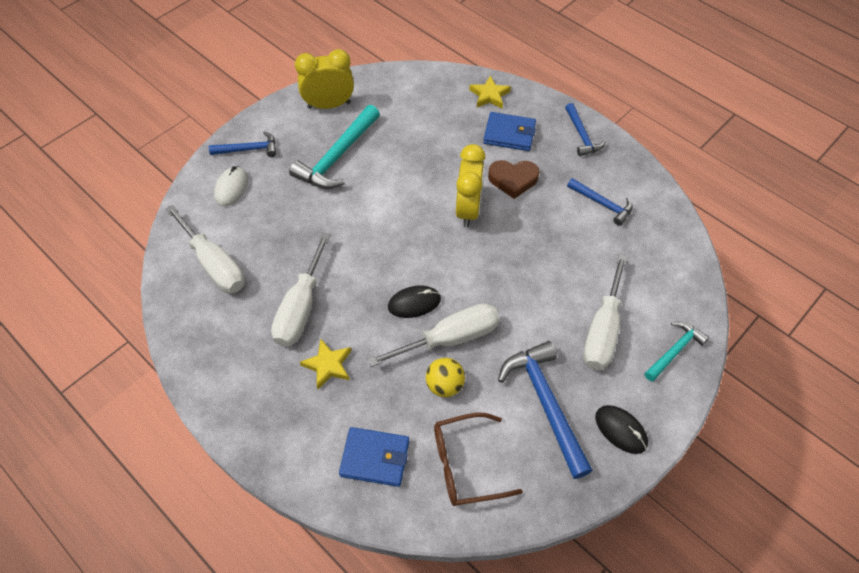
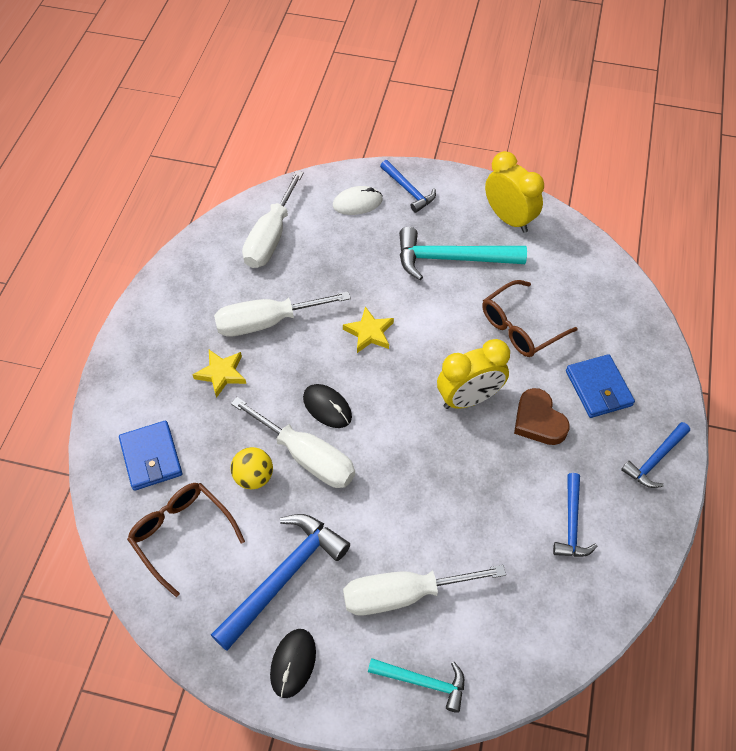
camera: 60 degrees right, 0 degrees up
yellow star [469,75,511,109] -> yellow star moved to [343,306,394,353]
none -> brown glasses [482,280,578,357]

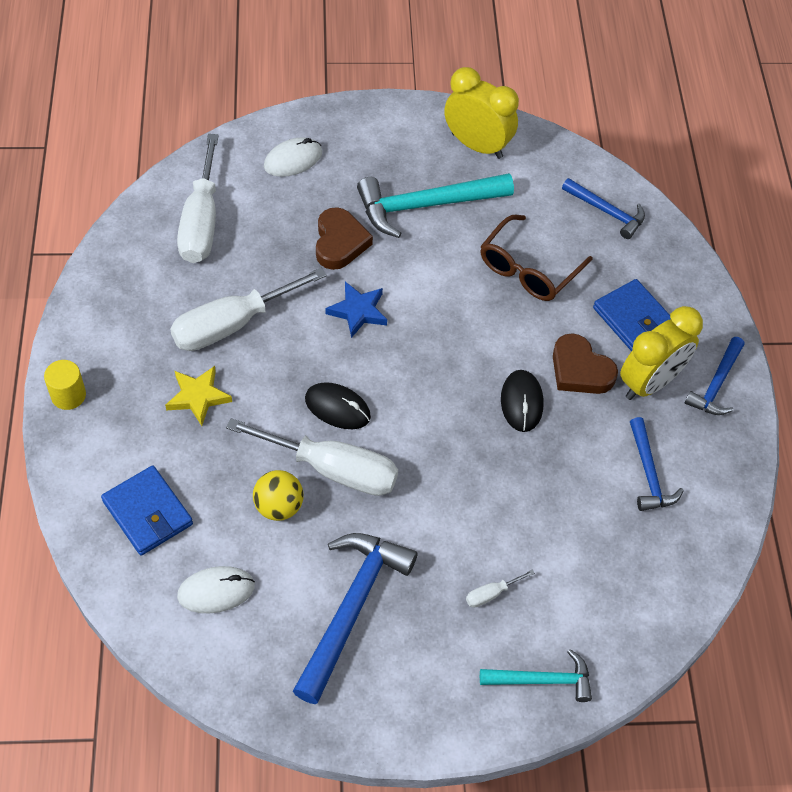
camera: 20 degrees left, 0 degrees up
brown glasses [127,483,245,597] -> white mouse [177,566,255,613]
black mouse [270,629,316,698] -> black mouse moved to [501,370,544,432]
yellow star [343,306,394,353] -> blue star [325,282,387,338]
white screwdriver [343,565,506,615] -> white screwdriver [466,569,535,608], size x0.40
blue hammer [380,160,436,213] -> blue hammer moved to [562,178,645,239]
yellow clock [437,339,510,409] -> yellow clock moved to [620,306,703,400]
none -> yellow cylinder [44,360,86,410]
none -> brown heart [316,207,373,270]

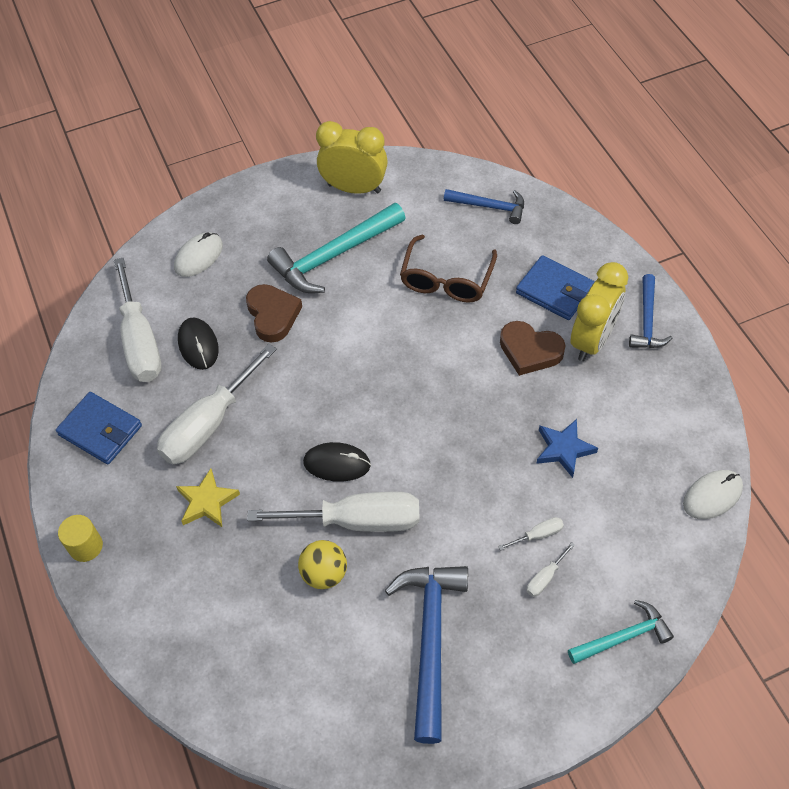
camera: 15 degrees left, 0 degrees up
blue wallet [101,466,193,556] -> blue wallet moved to [56,392,142,465]
white mouse [177,566,255,613] -> white mouse moved to [683,470,743,519]
blue star [325,282,387,338] -> blue star moved to [536,419,598,478]
black mouse [501,370,544,432] -> black mouse moved to [178,317,219,370]
blue hammer [630,417,684,511] -> none
none -> white screwdriver [498,517,564,551]

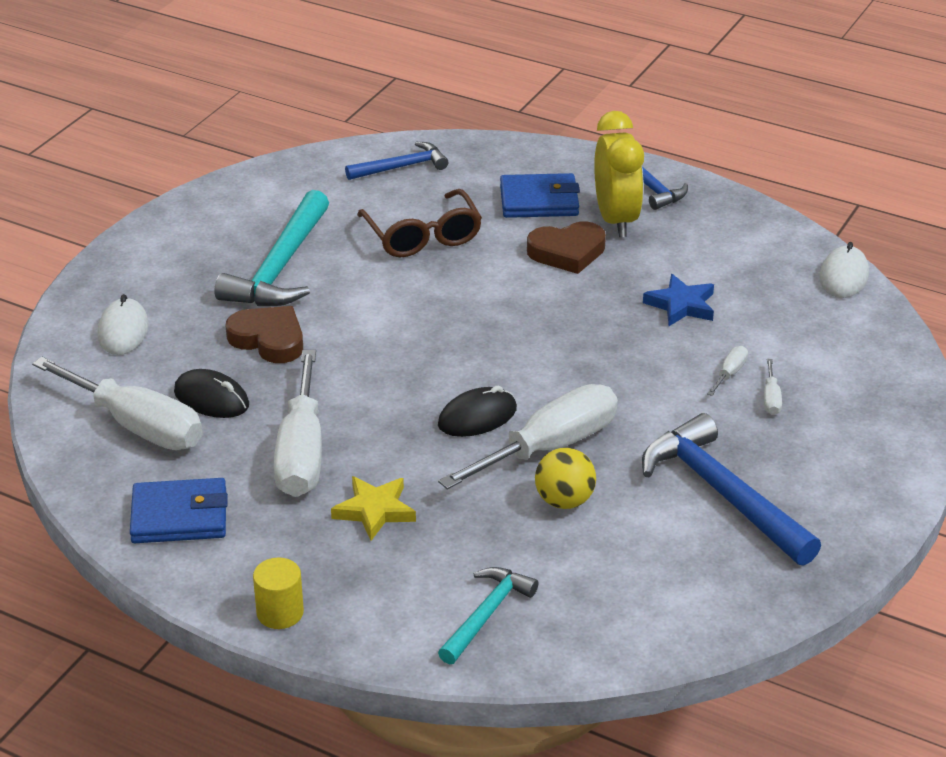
camera: 40 degrees left, 20 degrees down
yellow clock [316,121,388,194] -> none
turquoise hammer [568,600,674,664] -> turquoise hammer moved to [438,567,539,664]

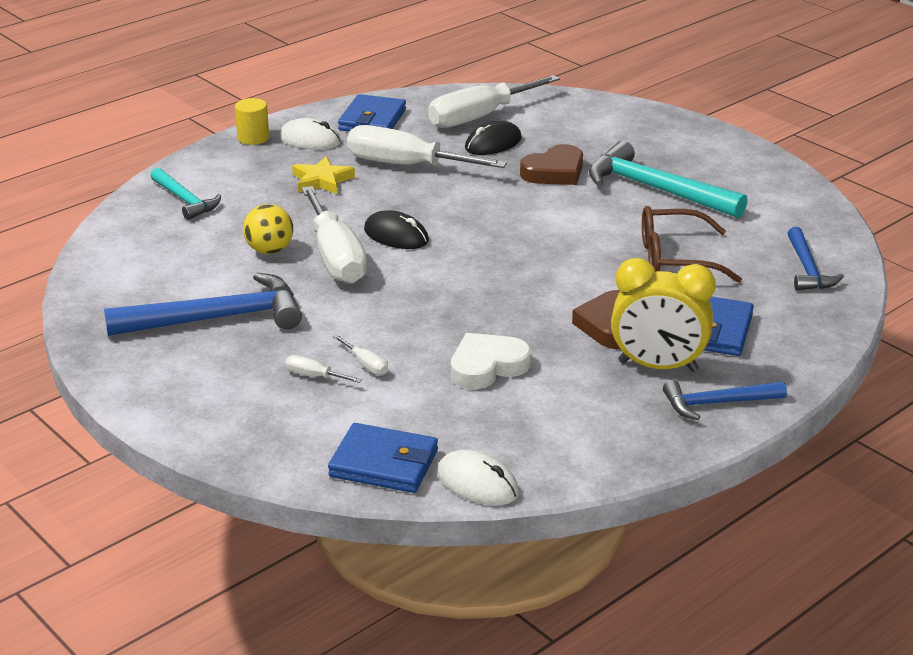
camera: 110 degrees right, 5 degrees down
white mouse [98,294,149,355] -> white mouse moved to [279,118,341,150]
black mouse [438,385,517,437] -> black mouse turned 45 degrees counterclockwise [364,210,429,249]
blue star [643,274,714,326] -> white heart [451,333,531,389]
none -> blue wallet [328,423,438,493]

